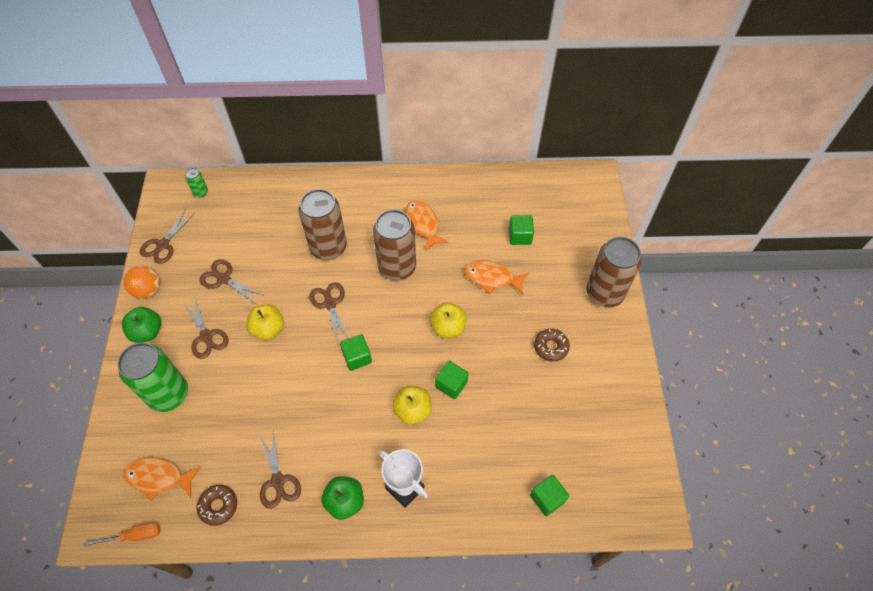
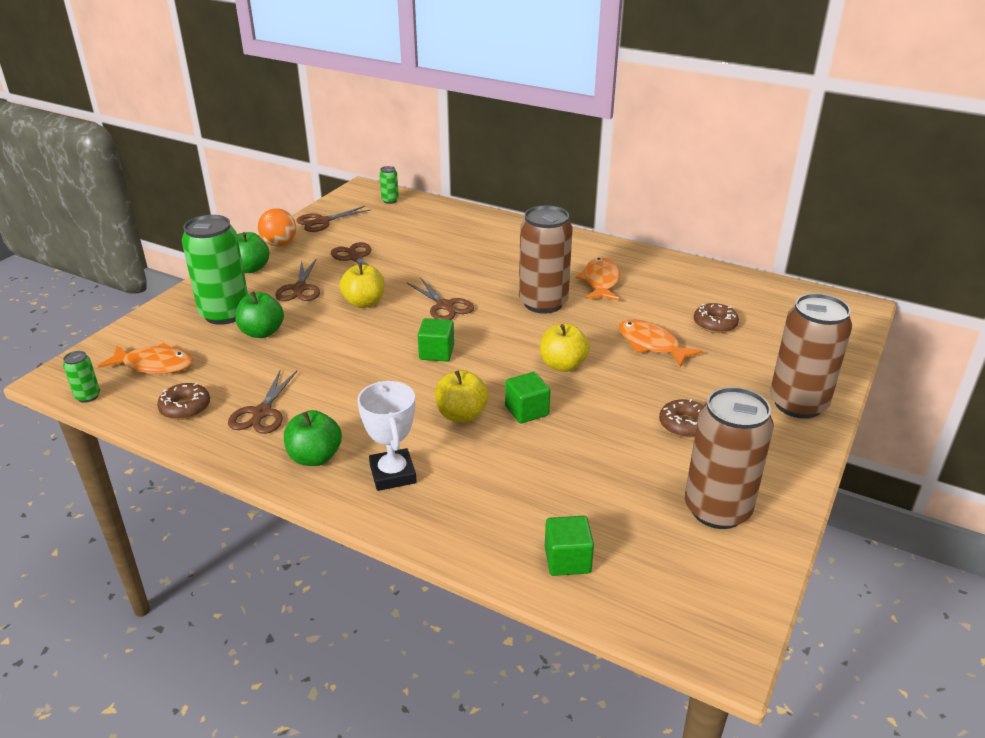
camera: 30 degrees right, 25 degrees down
orange screwdriver [84,523,161,547] -> green can [63,351,100,403]
orange fish [123,457,201,501] -> orange fish turned 150 degrees clockwise [98,343,193,374]
brown can [299,189,347,260] -> brown can moved to [685,387,774,529]
brown scissors [309,282,349,345] -> brown scissors turned 135 degrees clockwise [407,277,474,320]
green cube [509,215,534,245] -> brown donut [694,303,739,333]
none -> green apple [235,291,284,338]

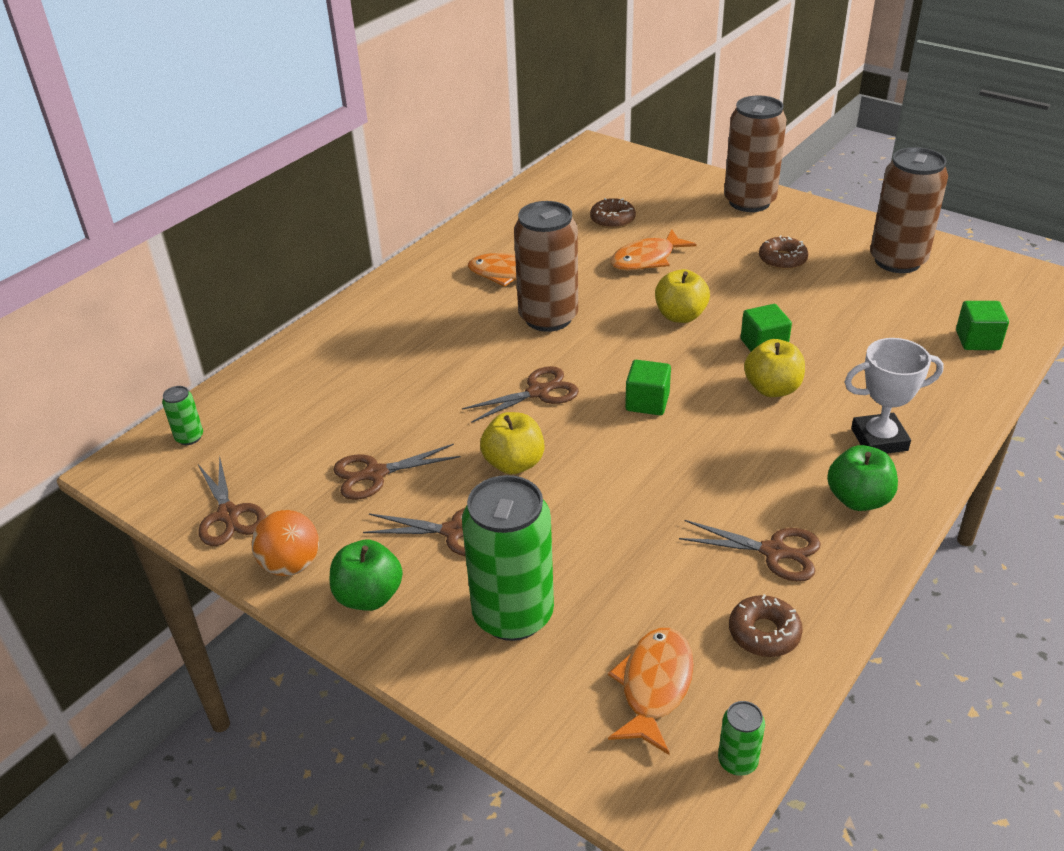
camera: 80 degrees left, 5 degrees up
green apple [235,291,284,338] -> none

